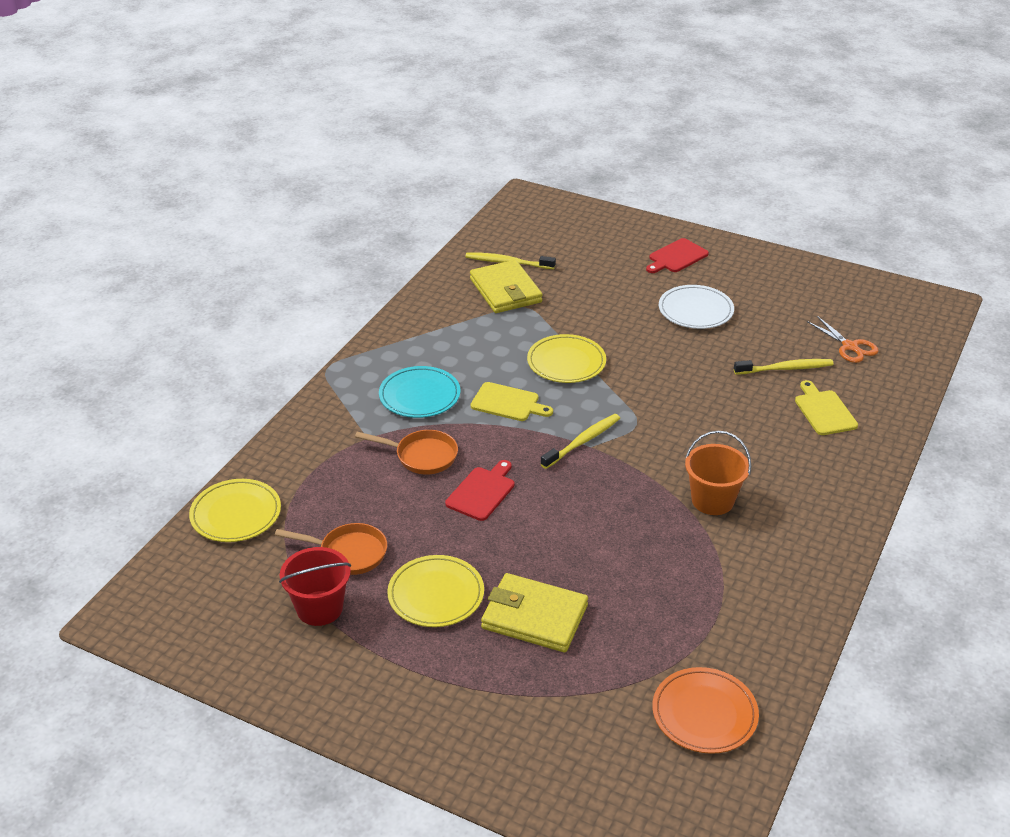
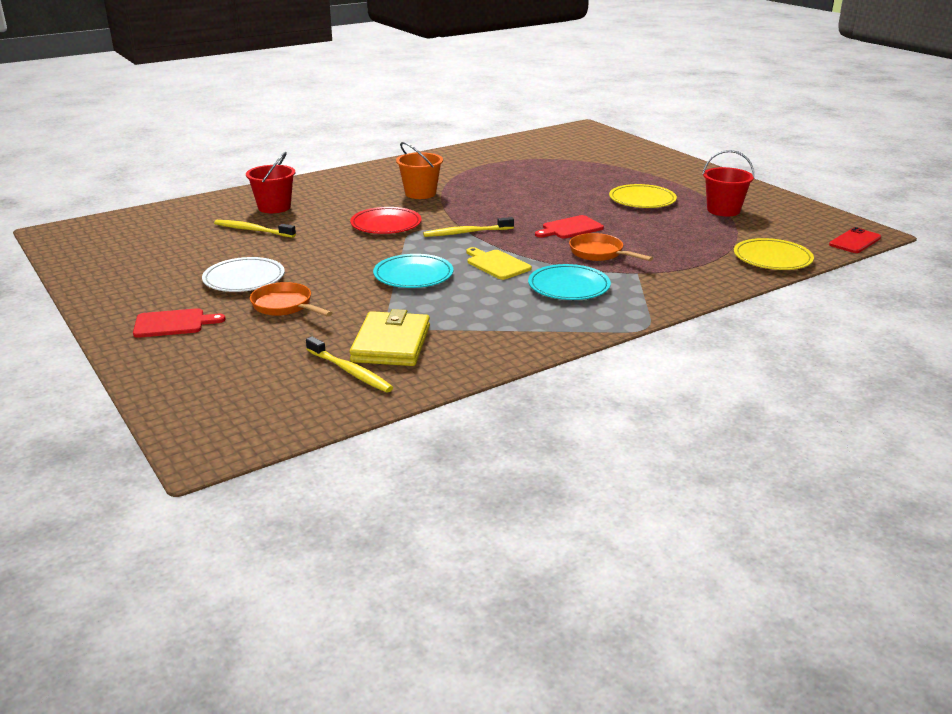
camera: 150 degrees left, 10 degrees down
orange pan [275,523,387,575] -> orange pan moved to [250,282,332,317]
yellow wallet [481,573,588,652] -> none
yellow plate [527,334,606,383] -> turquoise plate [373,254,454,288]
orange plate [652,667,759,754] -> none
yellow cutting board [795,380,858,435] -> red bucket [246,152,295,213]
orange scissors [807,316,879,363] -> none
none -> red plate [350,207,422,234]
none -> red phone [829,227,881,253]

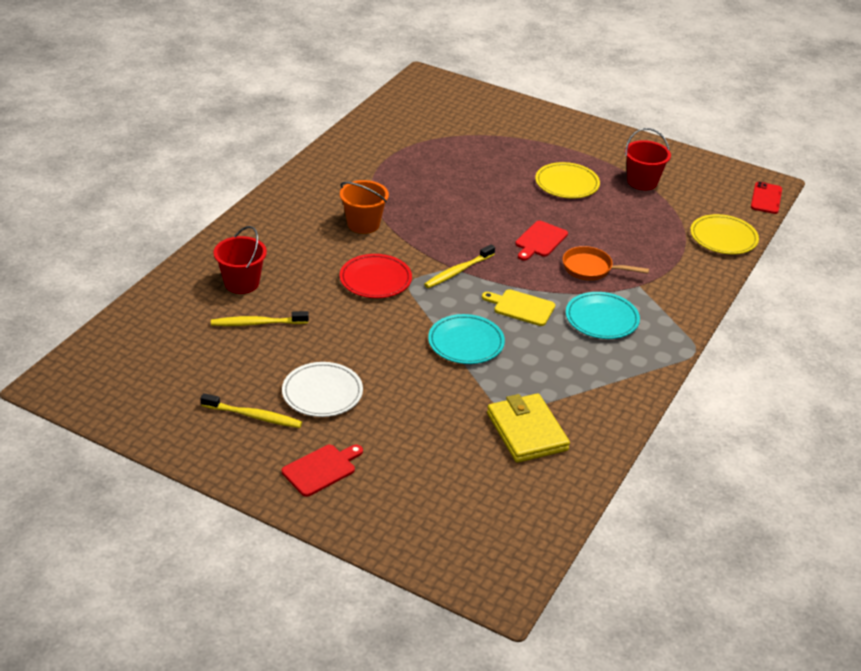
camera: 30 degrees left, 10 degrees up
orange pan [250,282,332,317] -> none
yellow toothbrush [306,336,393,392] -> yellow toothbrush moved to [200,393,302,428]

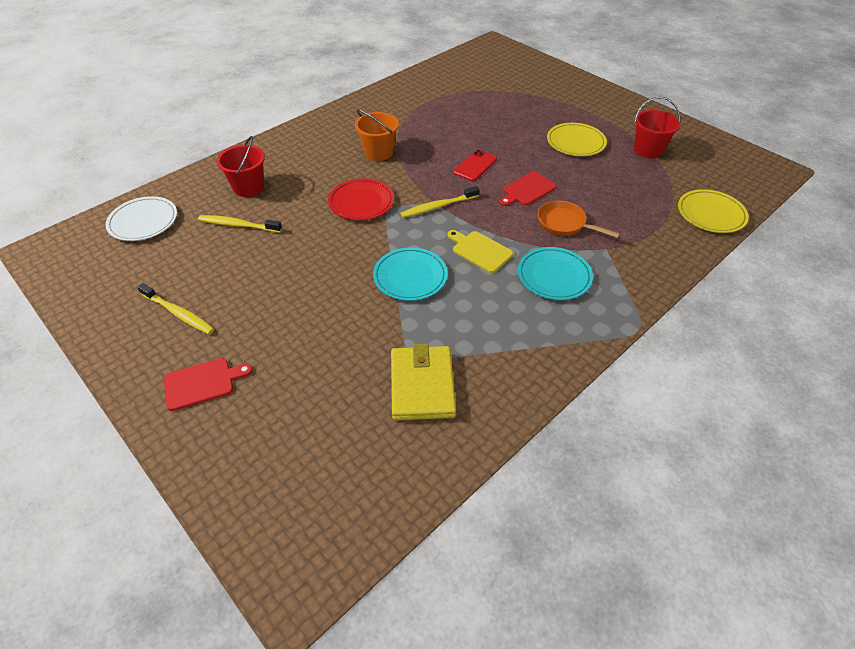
camera: 20 degrees right, 10 degrees up
white plate [282,362,363,417] -> white plate moved to [105,196,177,241]
red phone [751,182,782,214] -> red phone moved to [453,150,497,181]

